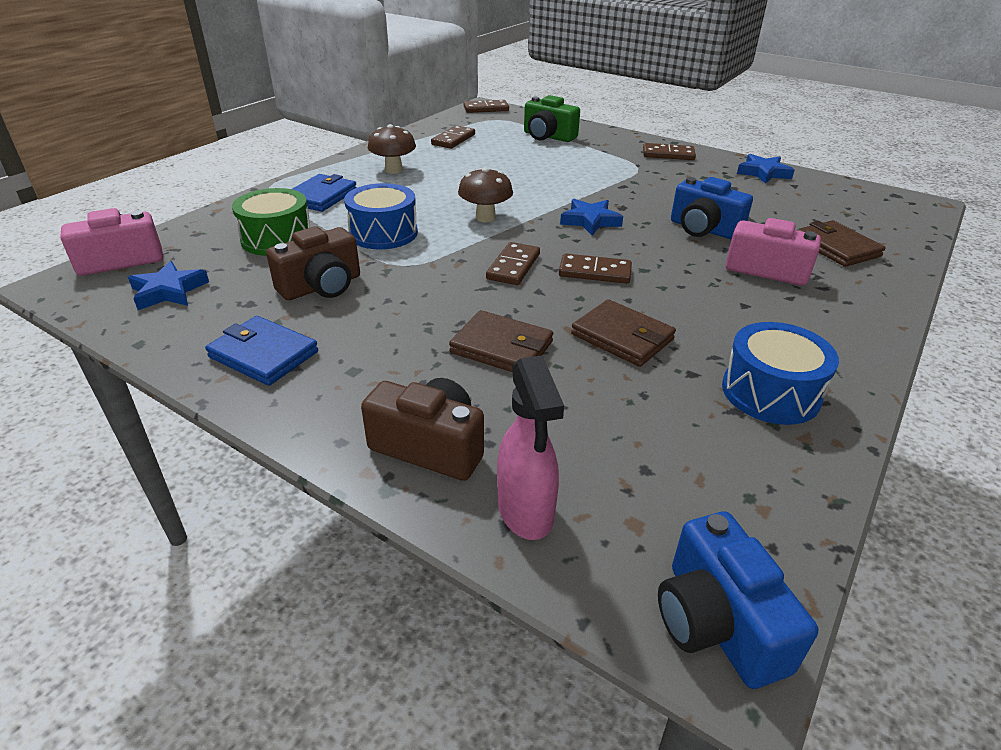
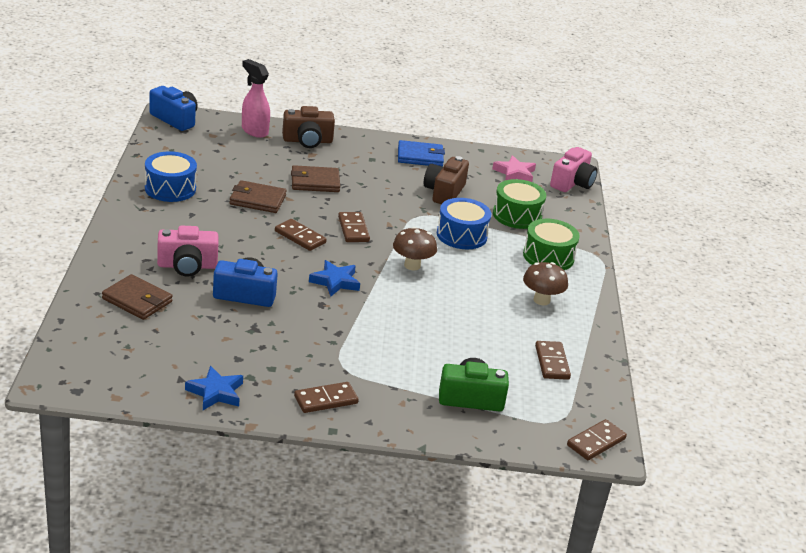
camera: 145 degrees right, 5 degrees down
blue star [128,261,209,310] -> pink star [492,155,536,182]
blue wallet [292,174,357,212] -> green drum [523,219,580,270]
brown domino [559,253,632,284] -> brown domino turned 60 degrees clockwise [275,219,327,251]

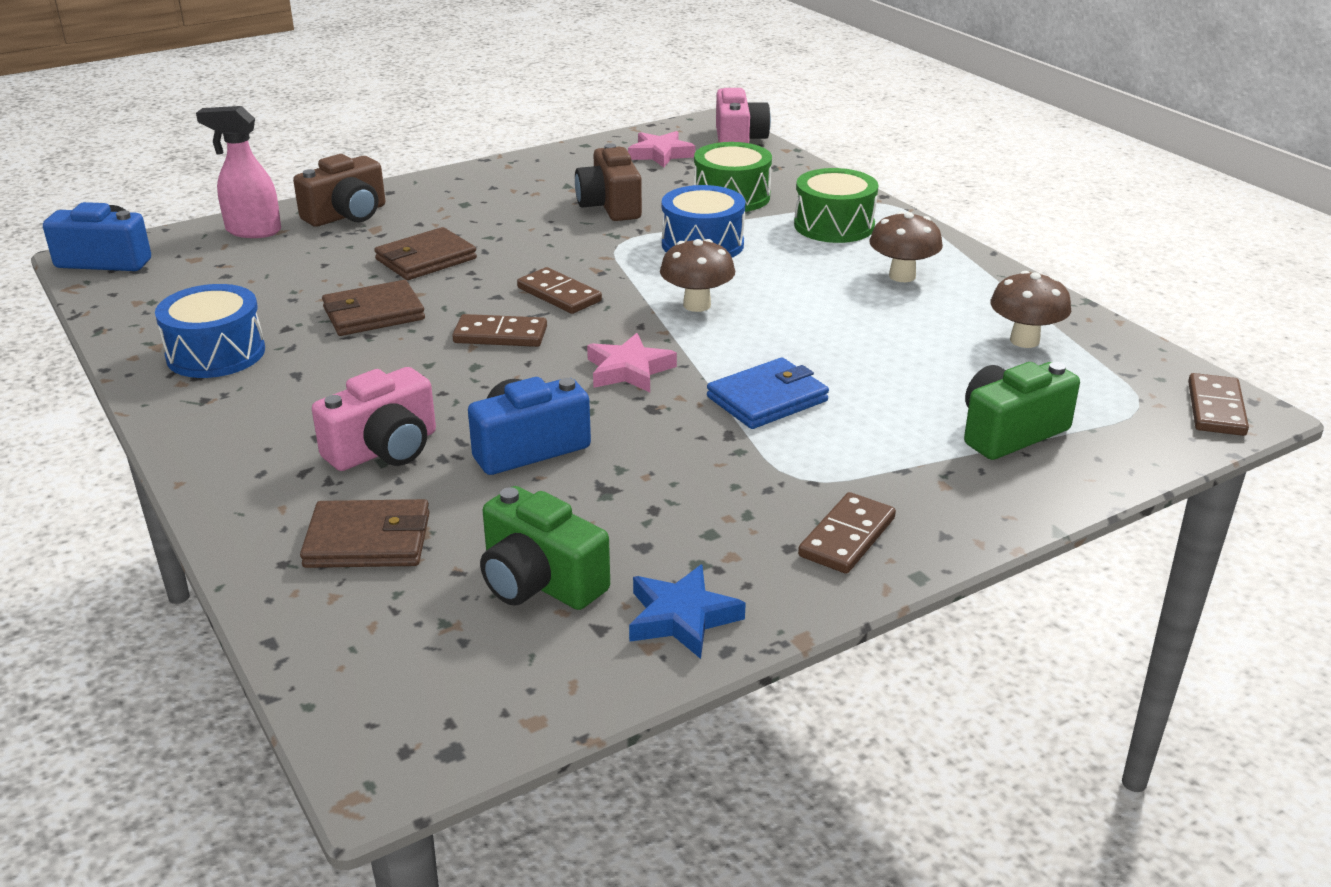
camera: 30 degrees left, 0 degrees up
blue star [309,260,360,296] -> pink star [587,333,677,392]
blue wallet [398,140,445,167] -> blue wallet moved to [707,357,829,429]
brown domino [535,341,571,380] -> brown mushroom [990,271,1071,348]
none -> green camera [480,486,610,610]

